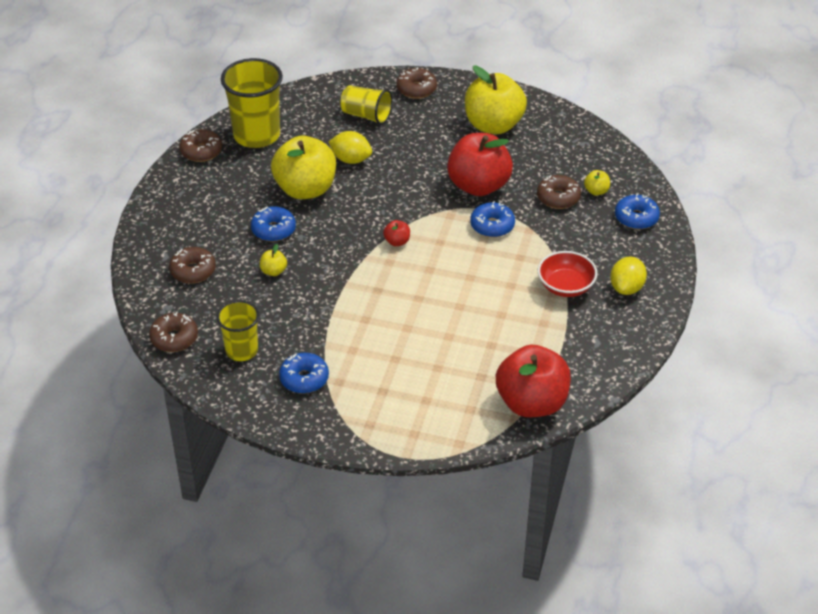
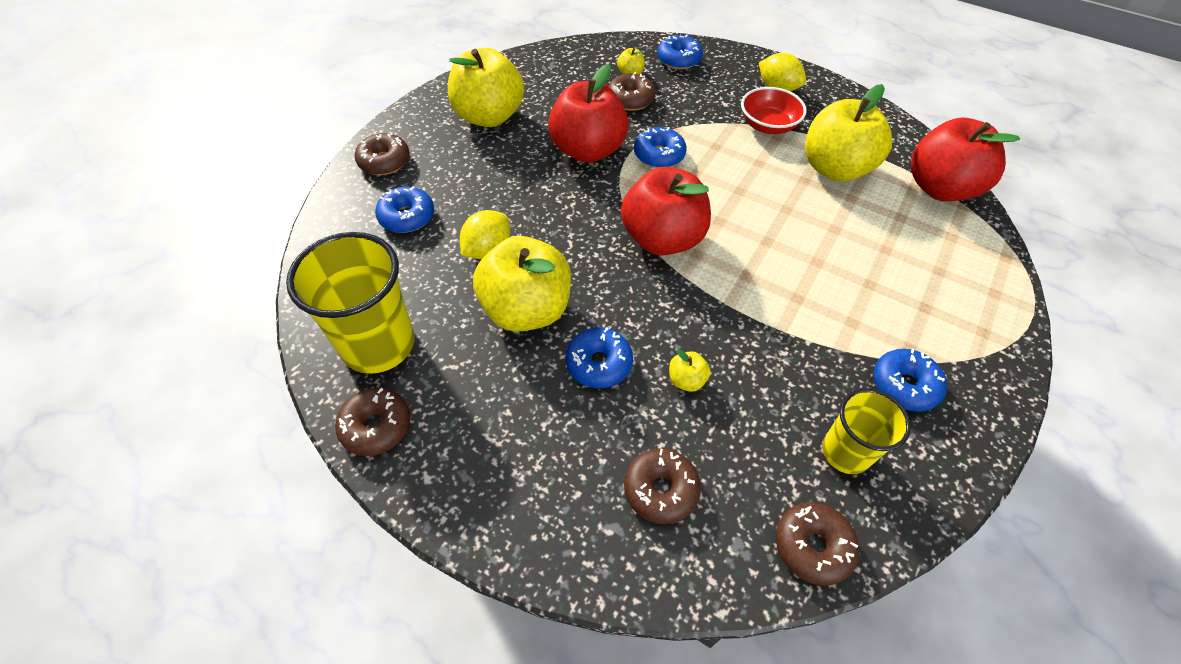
camera: 75 degrees left, 10 degrees up
yellow cup [340,85,393,125] -> blue donut [375,186,434,233]
red apple [383,220,410,246] -> red apple [621,167,711,256], size x2.48
none -> yellow apple [805,84,892,182]

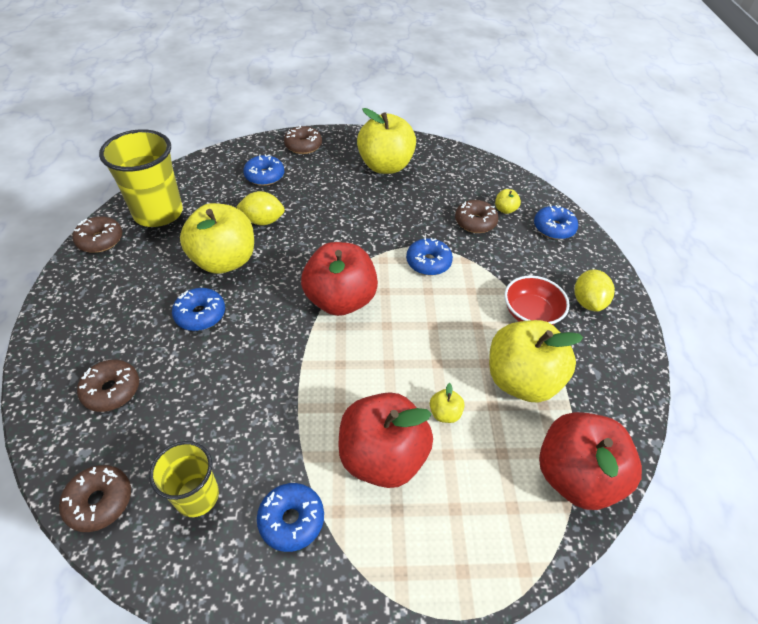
camera: 55 degrees right, 5 degrees down
red apple [548,64,629,163] -> red apple moved to [338,392,433,488]
yellow apple [669,349,711,392] -> yellow apple moved to [430,383,465,423]

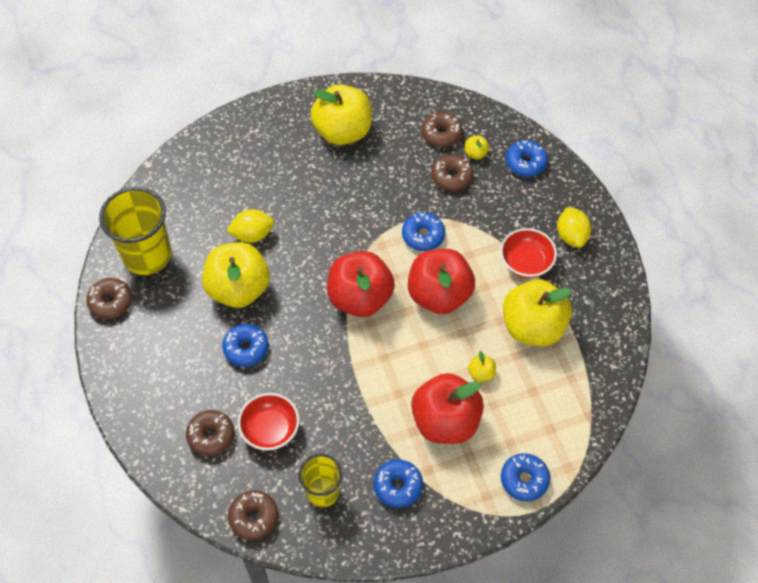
camera: 15 degrees left, 10 degrees up
blue donut [243,154,284,186] -> blue donut moved to [501,453,550,501]
brown donut [284,125,322,154] -> brown donut moved to [422,112,463,147]
red apple [539,412,642,510] -> red apple moved to [408,249,475,314]
none -> red bowl [238,393,299,450]

